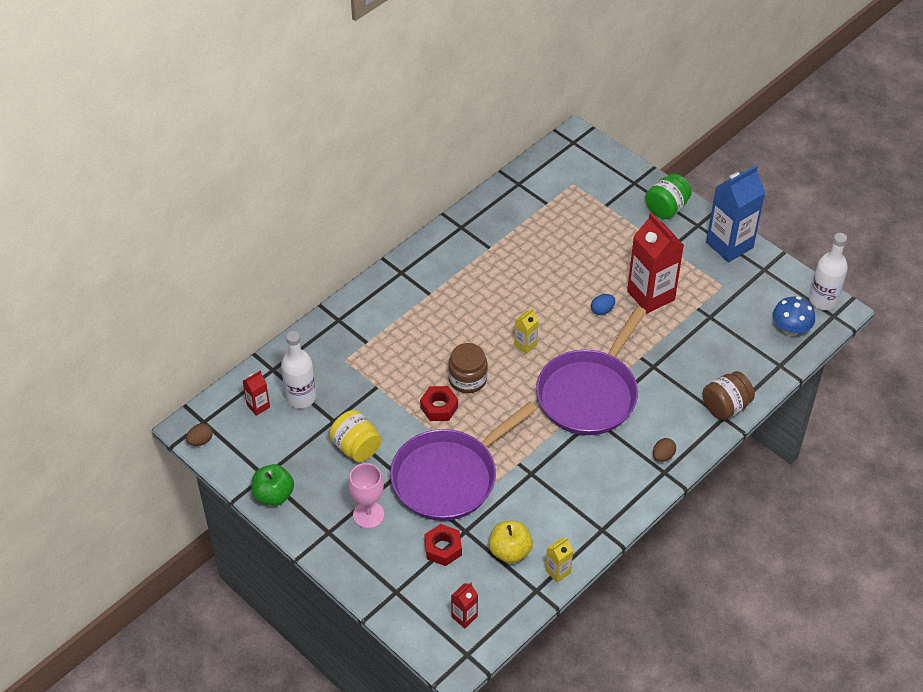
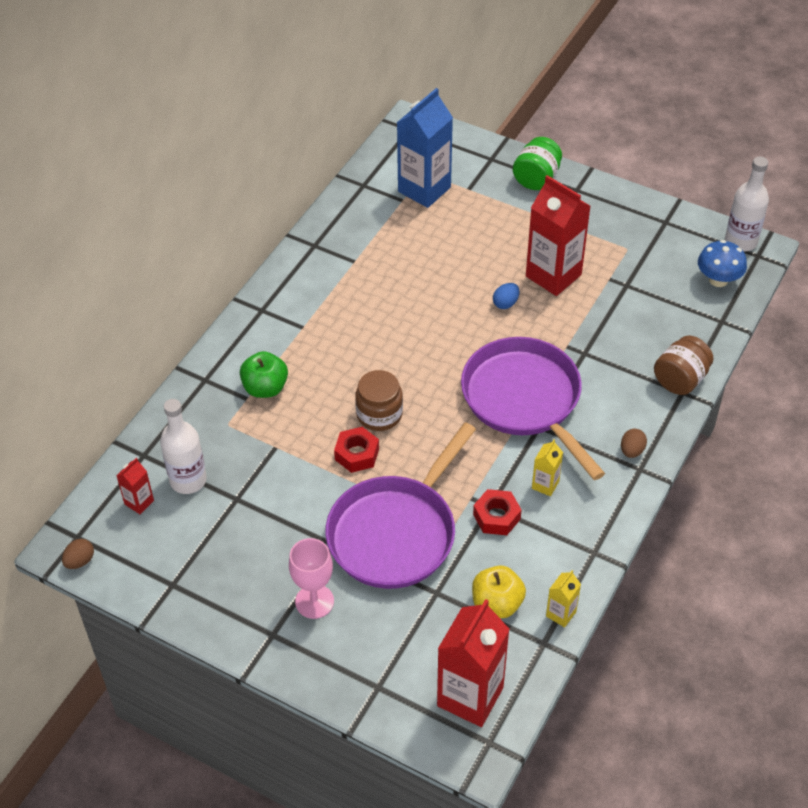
camera: 15 degrees left, 0 degrees up
green apple [252,464,294,506] -> green apple moved to [240,351,288,398]
yellow jar [329,410,382,462] -> none
red nut [424,524,462,566] -> red nut moved to [473,489,522,535]
red carton [451,582,478,628] -> red carton [437,599,510,727], size x2.15
yellow carton [514,308,539,354] -> yellow carton moved to [532,439,563,497]
purple pan [536,306,647,435] -> purple pan turned 135 degrees clockwise [461,337,605,480]
blue carton [706,165,766,262] -> blue carton moved to [397,88,453,208]

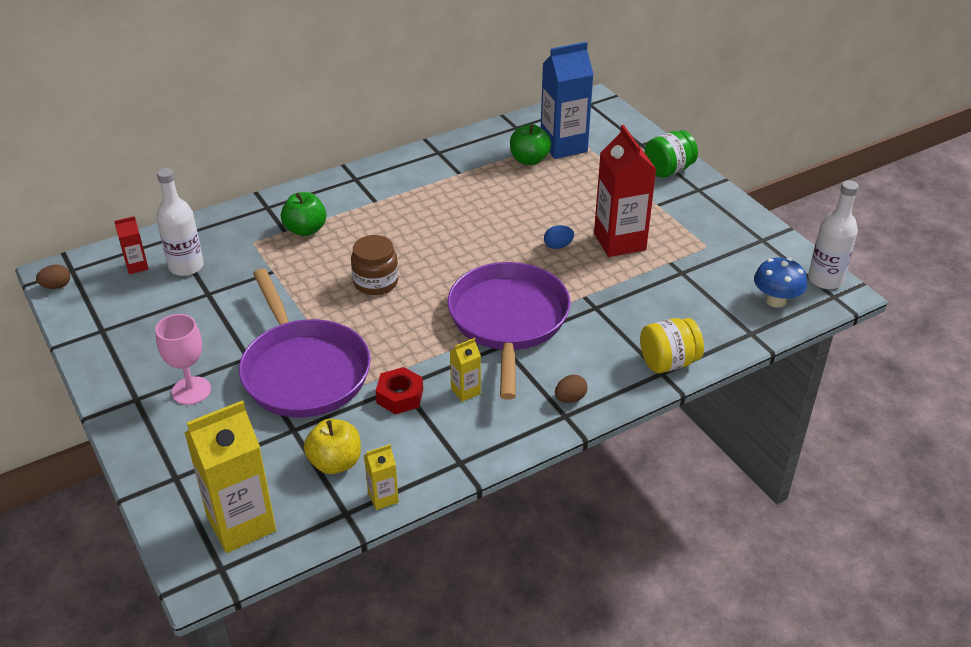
camera: 30 degrees right, 10 degrees down
purple pan [325,422,476,589] -> purple pan turned 90 degrees counterclockwise [239,269,371,418]
red nut [334,427,379,473] -> none
red carton [437,599,510,727] -> yellow carton [184,400,276,553]
brown jar [654,335,713,395] -> yellow jar [640,318,704,373]
none -> green apple [510,124,551,165]

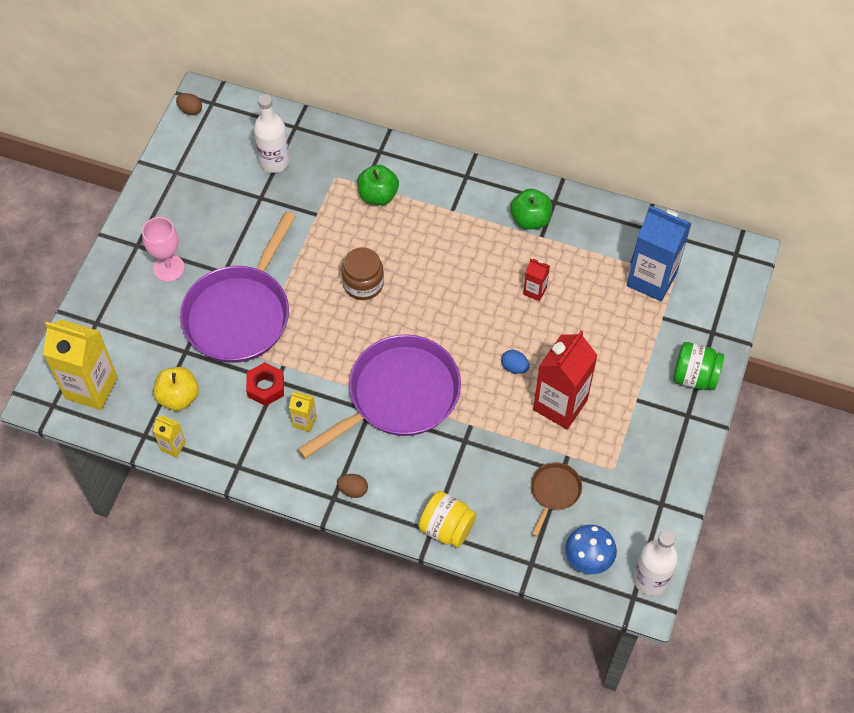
camera: 50 degrees right, 20 degrees up
red carton [114,216,149,274] -> red carton moved to [523,259,550,301]
green apple [510,124,551,165] -> green apple moved to [510,189,552,230]
none -> brown pan [531,462,582,537]

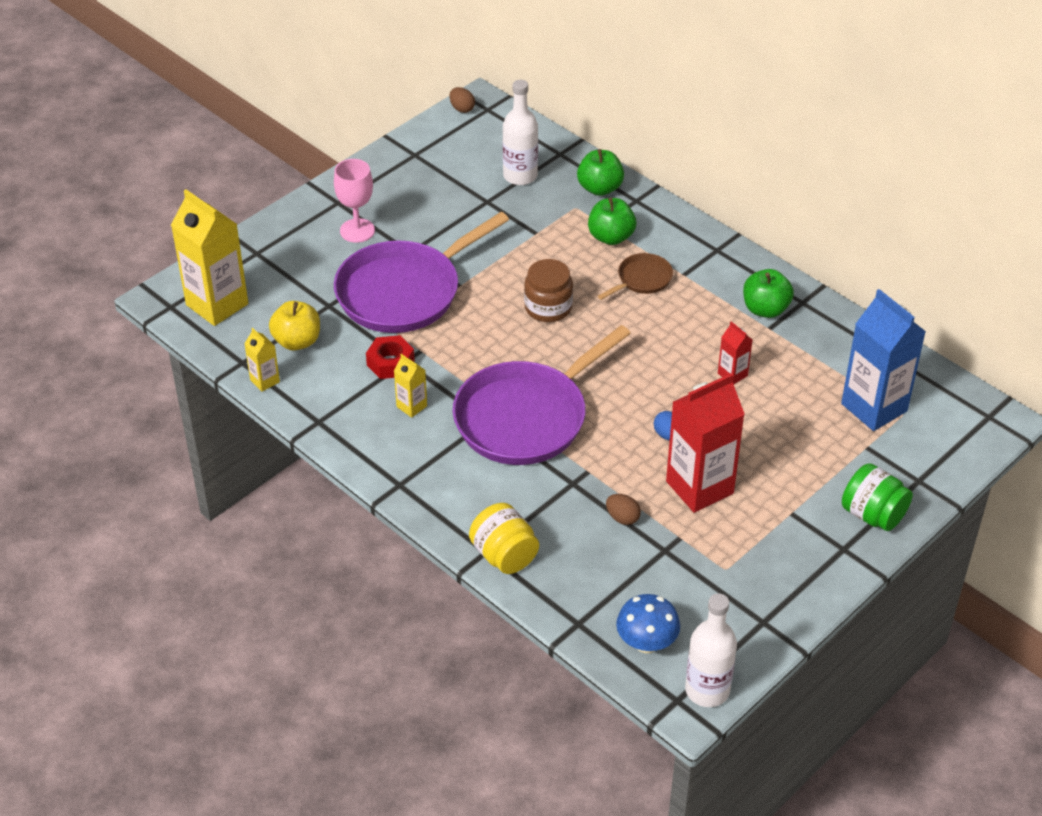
camera: 25 degrees right, 15 degrees down
purple pan [298,334,461,459] -> purple pan turned 150 degrees clockwise [453,325,631,465]
brown egg [337,474,368,498] -> brown egg moved to [606,494,641,525]
brown pan [531,462,582,537] -> brown pan moved to [598,253,673,300]
none -> green apple [577,149,624,196]

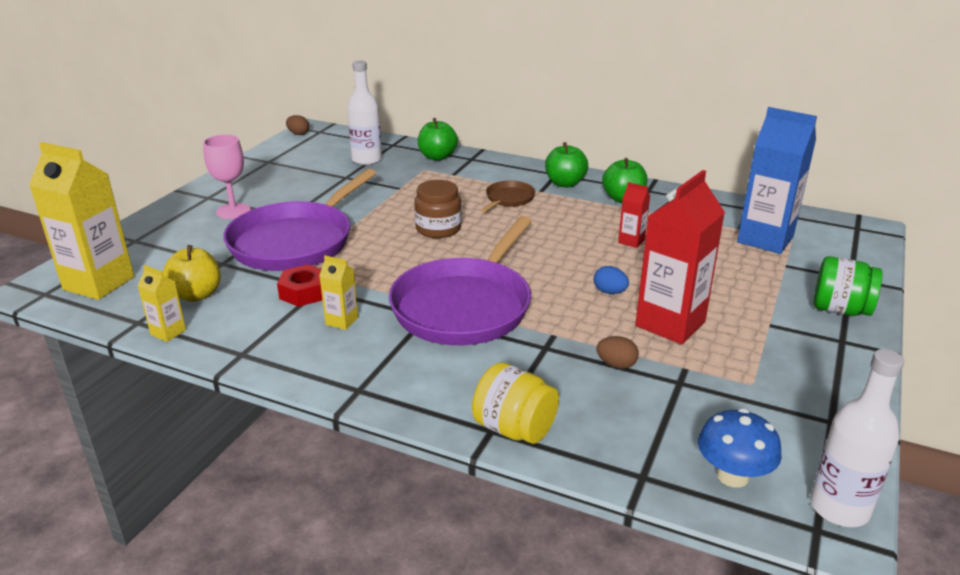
camera: 20 degrees left, 15 degrees down
green apple [588,198,636,245] -> green apple moved to [545,142,588,187]

